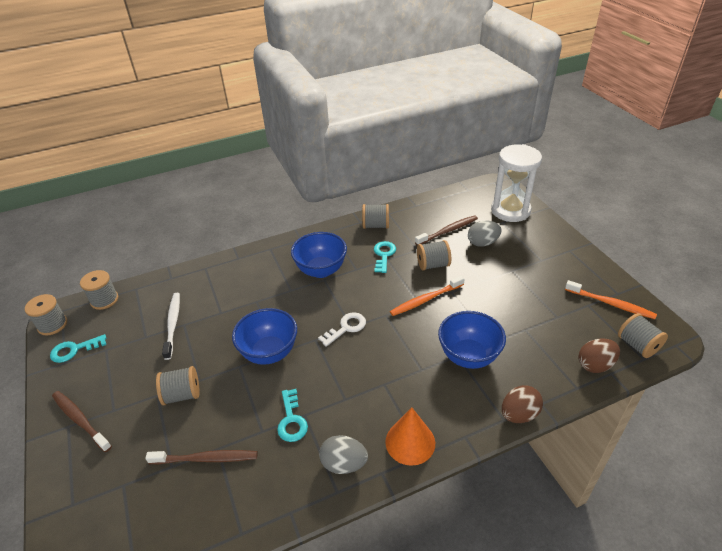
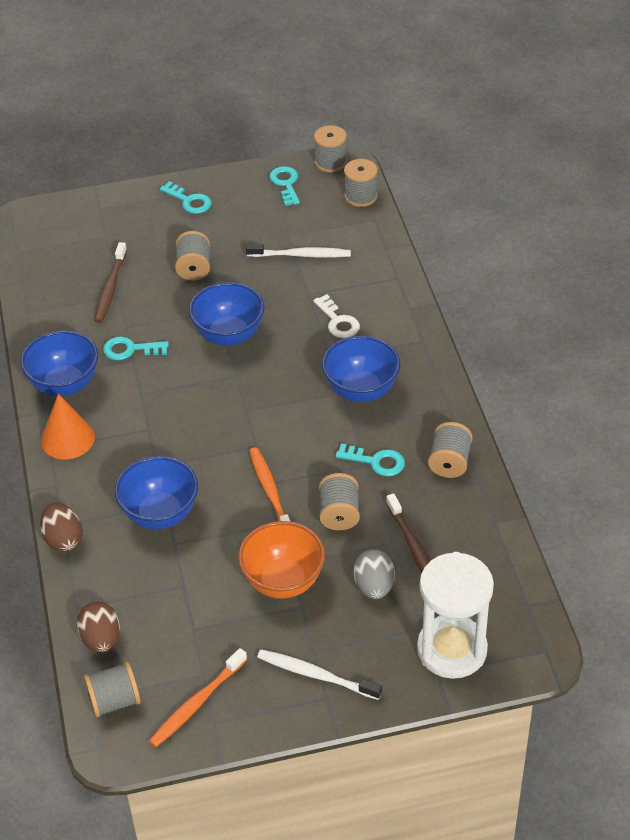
camera: 100 degrees right, 5 degrees up
brown toothbrush [52,391,112,452] -> turquoise key [159,181,212,214]
white key [318,312,366,347] -> white key moved to [313,294,360,338]
grey egg [319,435,368,474] -> blue bowl [20,331,98,396]
none -> orange bowl [238,521,325,599]
none -> white toothbrush [257,649,382,700]

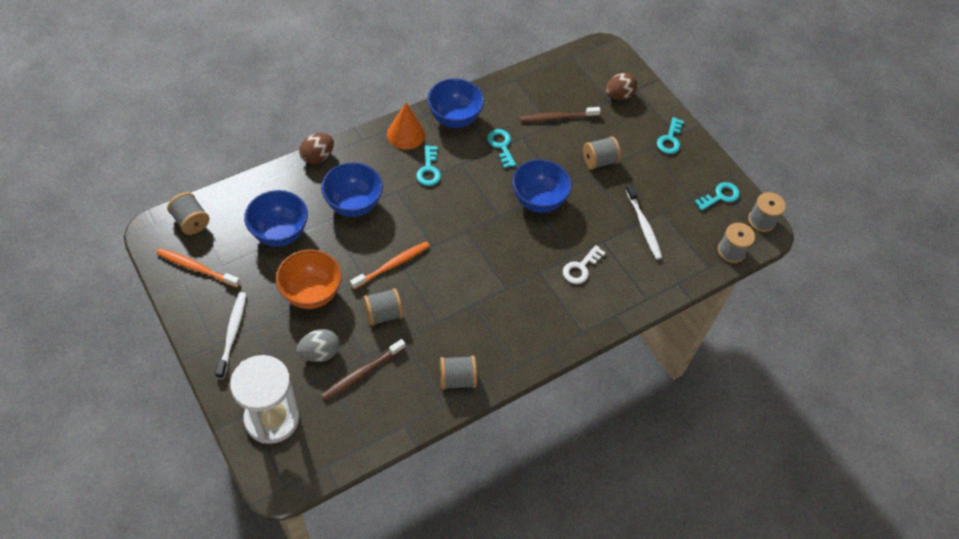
camera: 65 degrees right, 10 degrees up
brown egg [77,602,120,653] -> brown egg moved to [605,73,637,100]
blue bowl [322,336,400,402] -> blue bowl moved to [244,190,308,246]
turquoise key [335,443,405,477] -> turquoise key moved to [416,145,441,186]

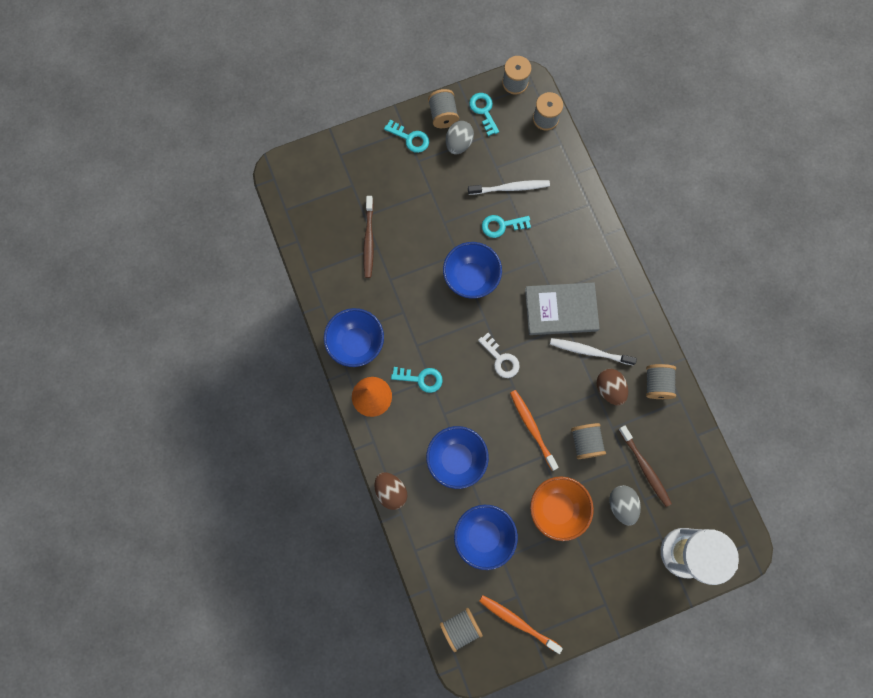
camera: 75 degrees left, 20 degrees up
orange toothbrush [156,248,240,288] -> orange toothbrush turned 90 degrees clockwise [479,595,563,654]
white toothbrush [215,292,246,379] -> white toothbrush moved to [550,338,637,366]
turquoise key [487,129,516,168] -> turquoise key moved to [482,215,531,238]
white key [563,245,606,284] -> white key moved to [478,333,520,378]
grey spool [583,136,621,170] -> grey spool moved to [428,89,459,128]
brown egg [605,73,637,100] -> brown egg moved to [597,369,628,406]
none -> grey egg [446,121,474,155]
none -> grey book [525,283,600,335]

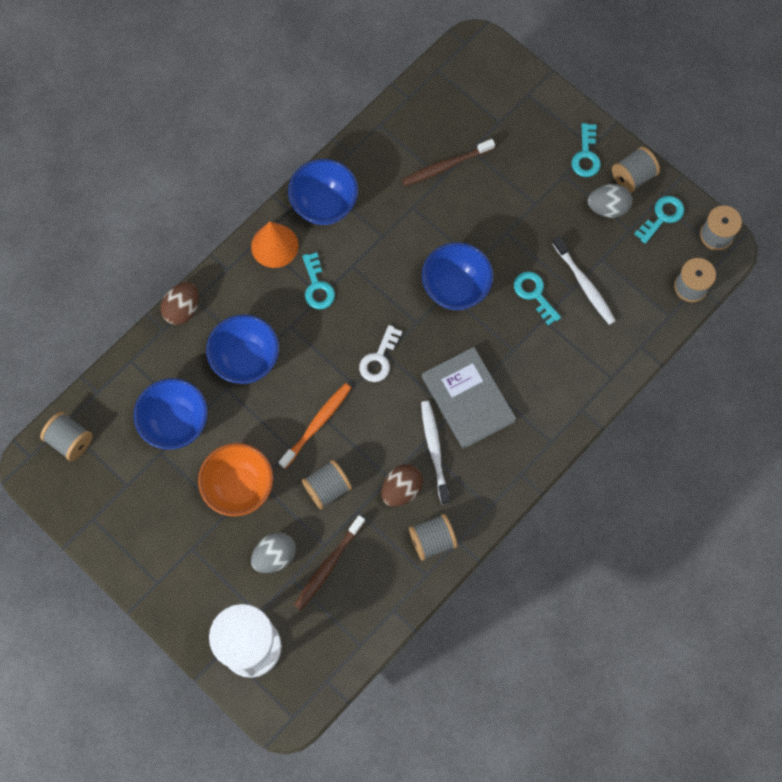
camera: 65 degrees right, 5 degrees down
orange toothbrush [479,595,563,654] -> none

